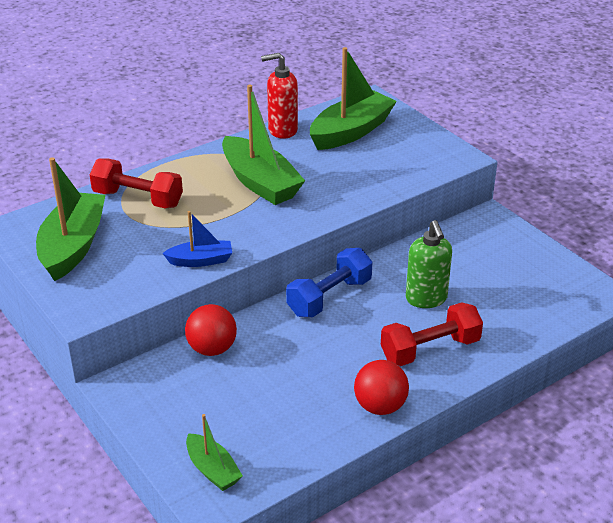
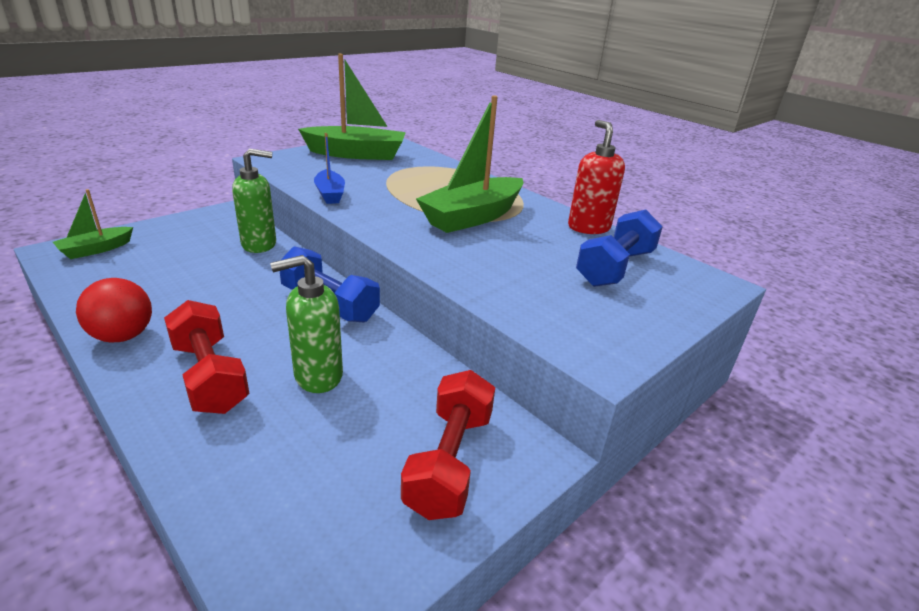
camera: 80 degrees right, 5 degrees down
red dumbbell [90,158,183,208] -> red dumbbell moved to [401,370,495,520]
red ball [185,304,237,356] -> green soap dispenser [232,148,276,253]
green boat [310,47,397,150] -> blue dumbbell [576,210,663,287]

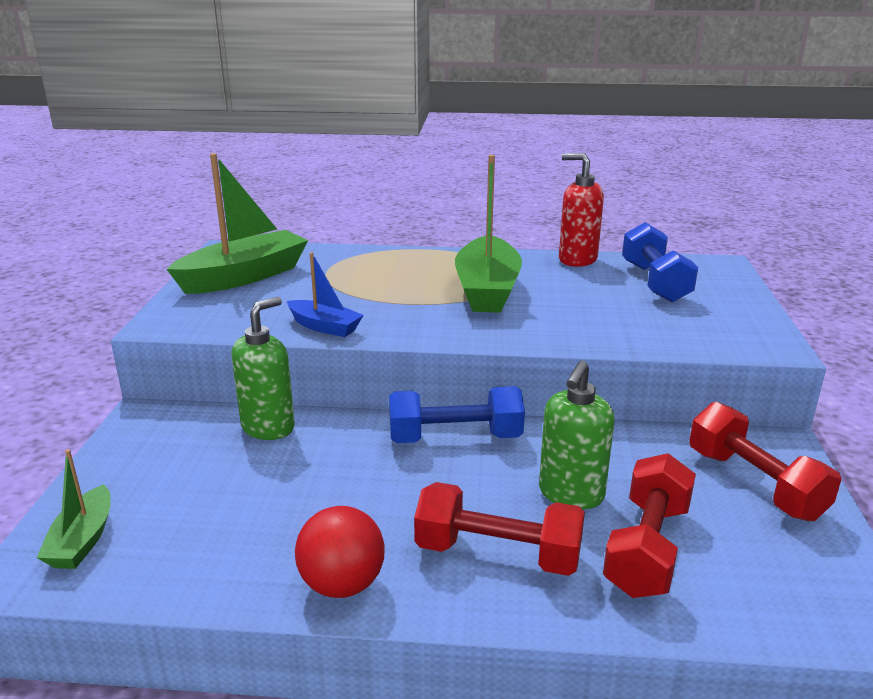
camera: 40 degrees left, 5 degrees down
none -> red dumbbell [603,453,696,598]

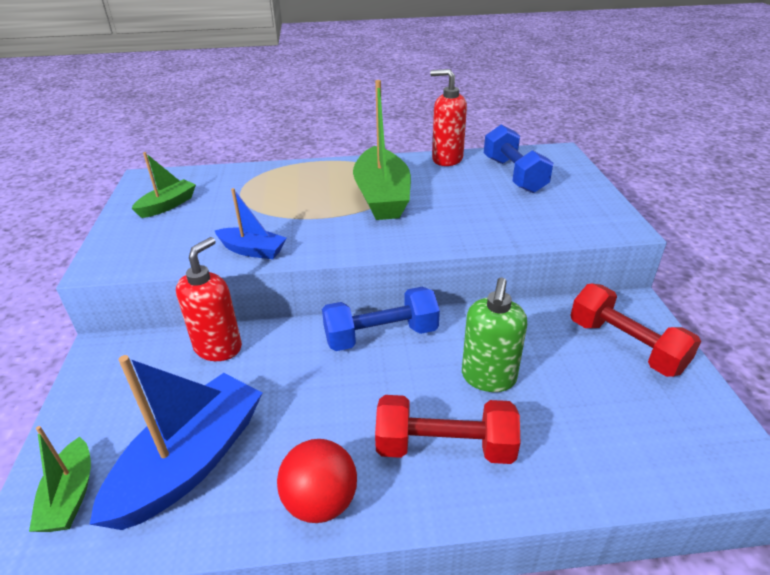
camera: 10 degrees left, 10 degrees up
green boat [167,153,308,294] -> green boat [131,152,196,218], size x0.53
green soap dispenser [231,297,295,440] -> red soap dispenser [176,237,242,361]
red dumbbell [603,453,696,598] -> none
none -> blue boat [89,355,262,530]

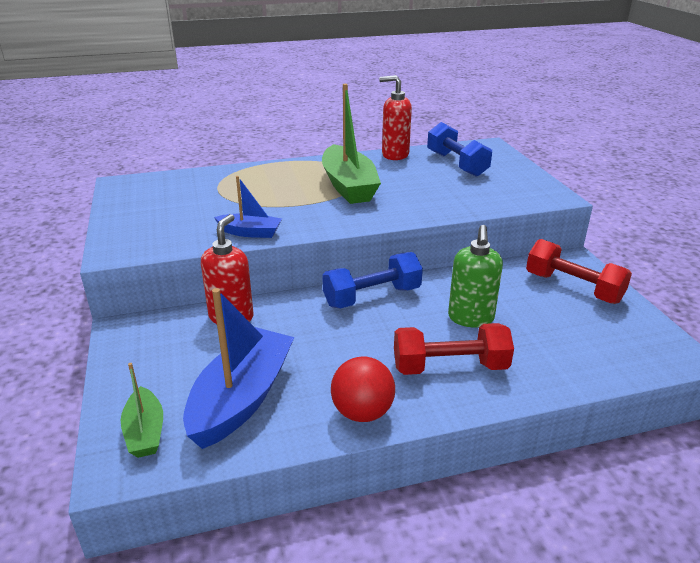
camera: 10 degrees left, 5 degrees down
green boat [131,152,196,218] -> none

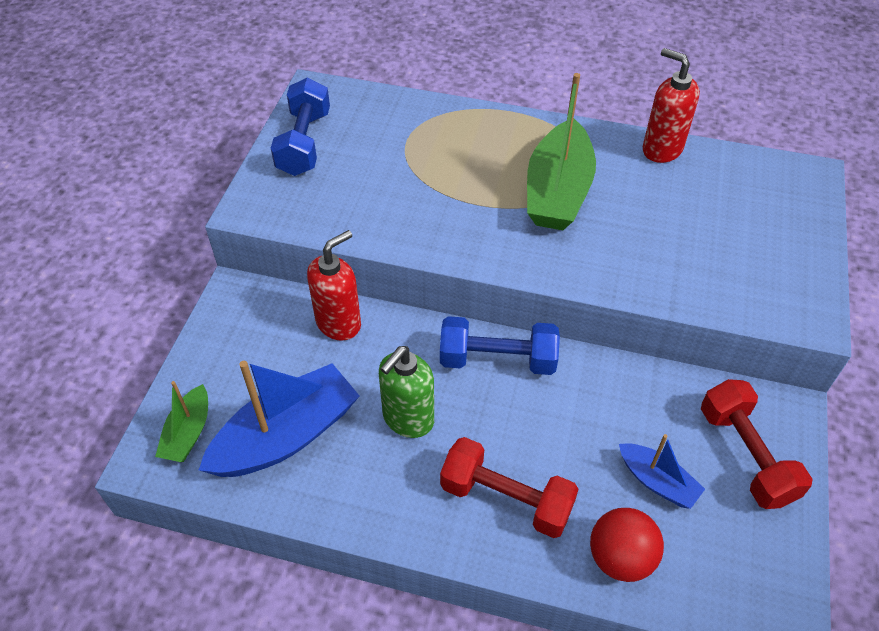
camera: 30 degrees right, 20 degrees up
blue boat [214,176,282,238] -> blue boat moved to [619,434,705,509]
red ball [331,356,395,422] -> red ball moved to [590,508,664,582]
blue dumbbell [427,122,492,177] -> blue dumbbell moved to [271,78,330,176]
green soap dispenser [448,225,503,328] -> green soap dispenser moved to [379,346,434,438]

